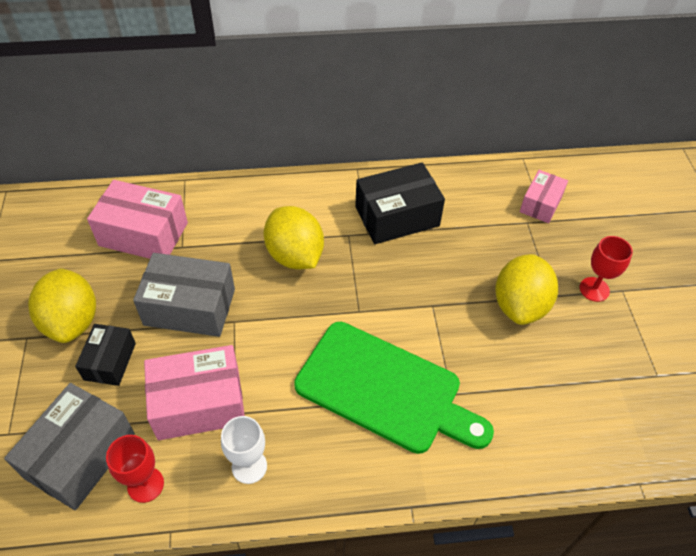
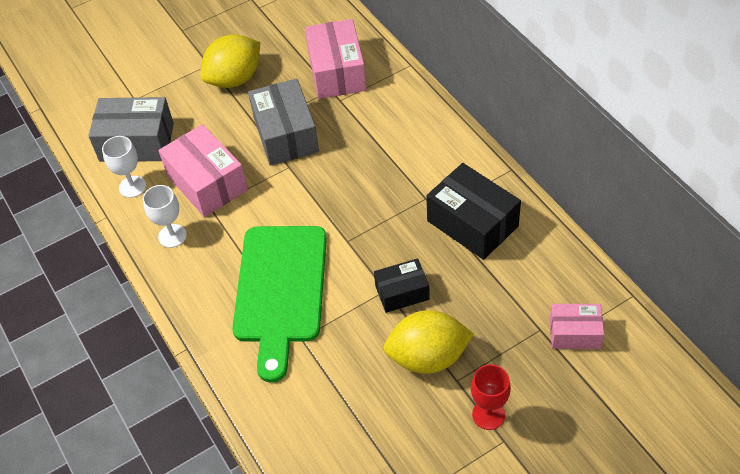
camera: 70 degrees right, 0 degrees up
black box [75,324,136,386] -> black box moved to [374,258,430,313]
red goblet [106,435,164,503] -> white goblet [102,136,146,198]
yellow lemon [264,206,324,269] -> none

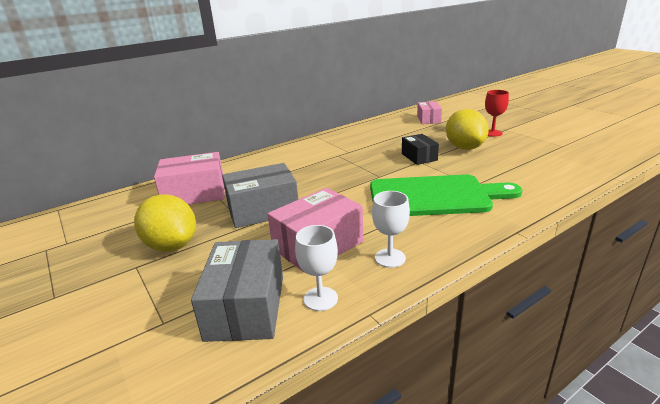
camera: 95 degrees left, 25 degrees down
black box [427,163,521,260] -> none

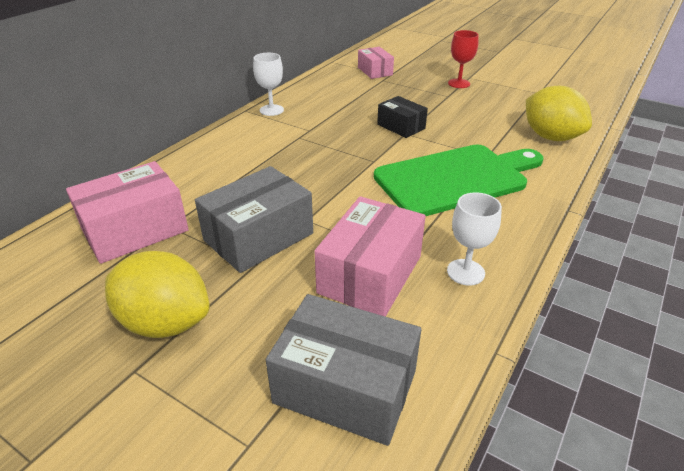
camera: 25 degrees left, 10 degrees up
grey box [191,239,283,342] -> grey box turned 45 degrees counterclockwise [266,294,421,446]
white goblet [295,225,338,311] -> white goblet moved to [253,53,284,116]
yellow lemon [446,109,489,150] -> yellow lemon moved to [526,86,592,141]

